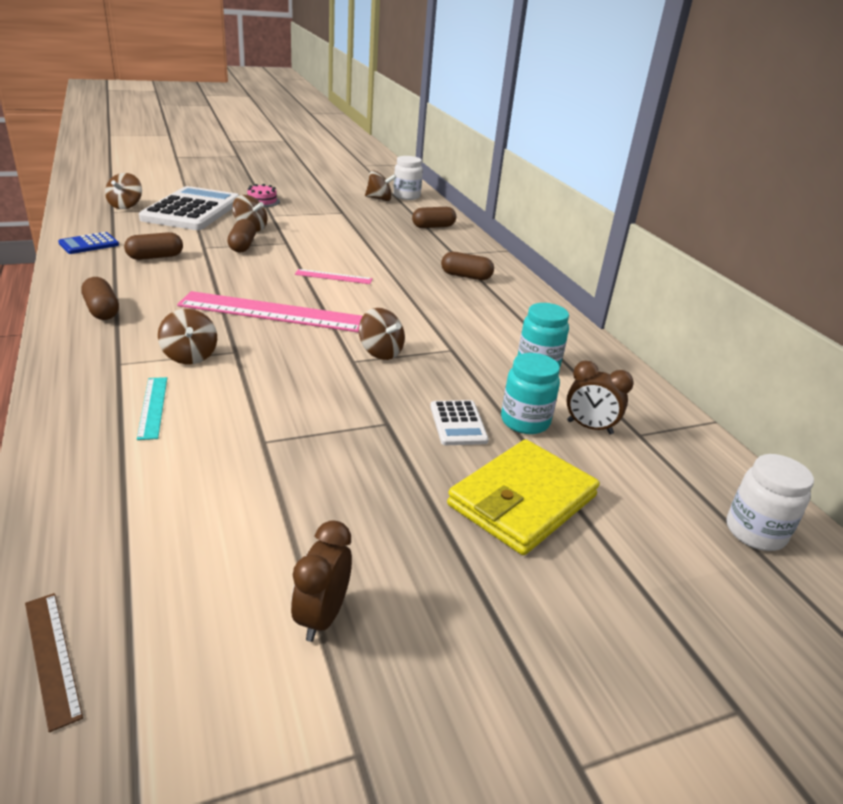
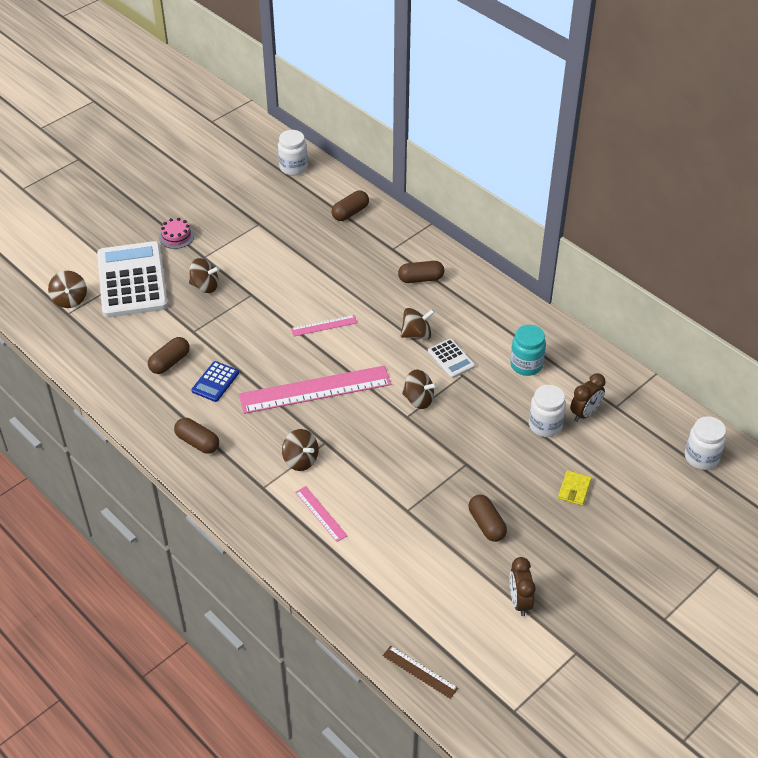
camera: 20 degrees left, 15 degrees up
blue calculator [58,232,119,254] -> blue calculator moved to [191,361,239,402]
turquoise ruler [137,377,167,440] -> pink ruler [295,486,348,542]
brown capsule [227,219,256,253] -> brown capsule moved to [469,495,507,542]
brown spinning top [365,170,396,201] -> brown spinning top moved to [401,308,435,340]
white calculator [430,400,489,445] -> white calculator moved to [428,339,475,378]
yellow wallet [447,439,600,555] -> yellow wallet [558,470,592,506], size x0.45
turquoise jar [501,353,560,434] -> white jar [529,385,566,437]
brown clock [566,361,634,434] -> brown clock turned 45 degrees counterclockwise [570,373,606,422]

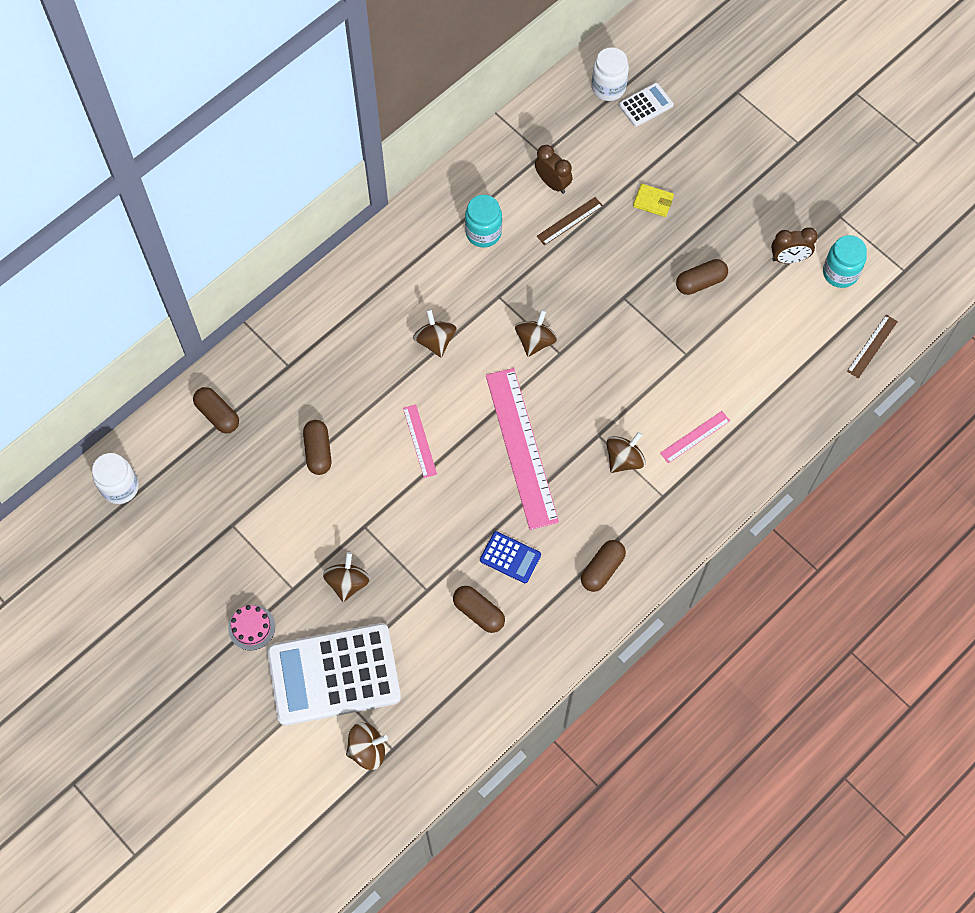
camera: 90 degrees left, 20 degrees up
brown capsule [398,261,444,283] -> brown capsule moved to [303,420,331,475]
white calculator [428,339,475,378] -> white calculator moved to [619,83,674,127]
white jar [529,385,566,437] -> brown ruler [537,197,603,245]
none -> turquoise jar [823,235,867,288]

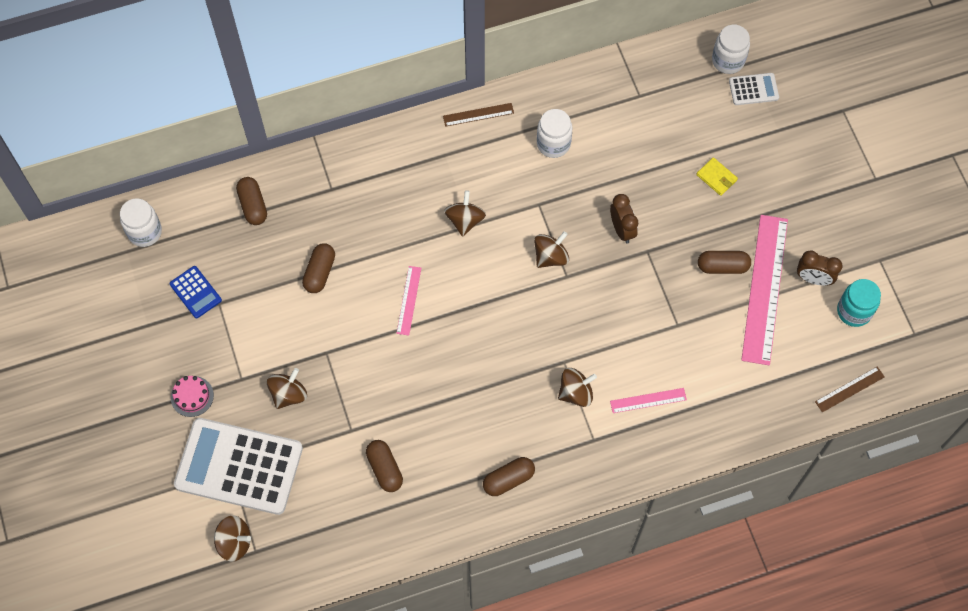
camera: 25 degrees right, 0 degrees up
turquoise jar [465,195,502,248] -> white jar [537,109,573,158]
blue calculator [480,531,541,583] -> blue calculator moved to [169,266,222,318]
pink ruler [486,368,559,530] -> pink ruler moved to [741,215,788,365]
brown clock [535,145,572,194] -> brown clock moved to [610,194,638,243]
brown ruler [537,197,603,245] -> brown ruler moved to [443,103,514,127]

